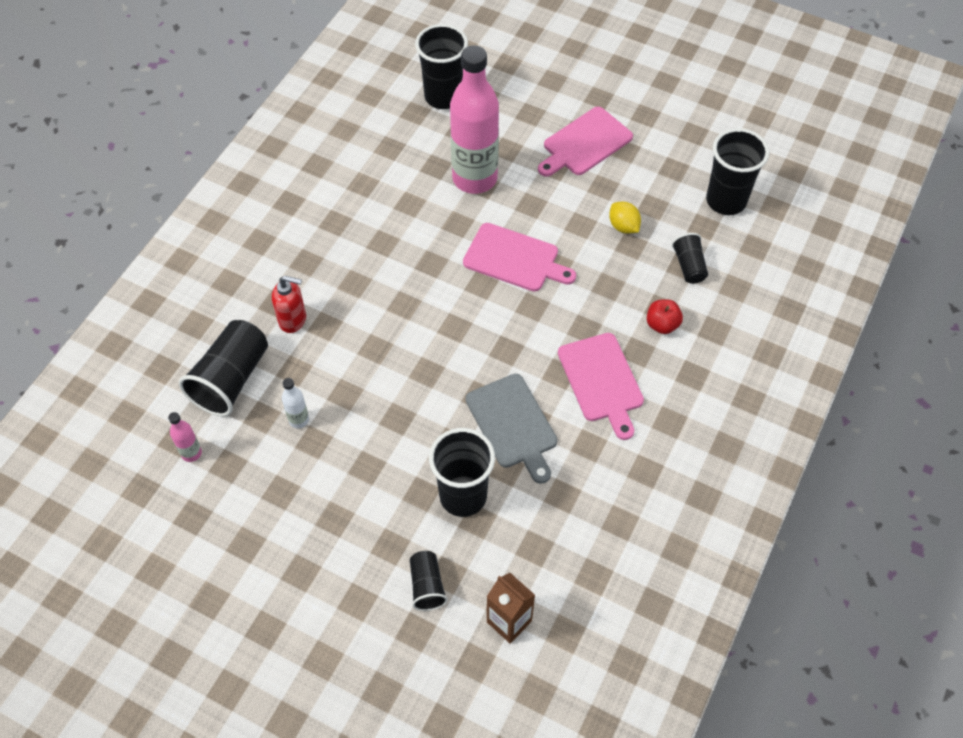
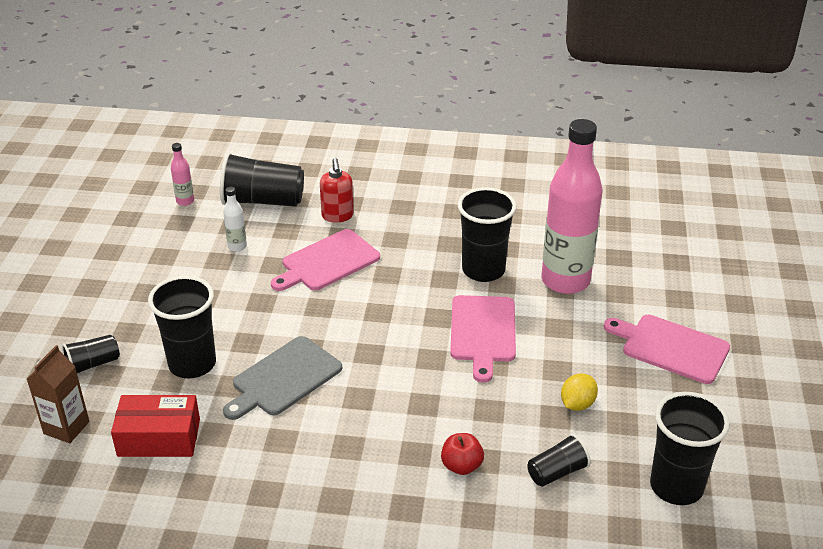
camera: 70 degrees right, 20 degrees down
black cup [415,24,468,109] -> black cup moved to [458,187,517,282]
pink cutting board [558,333,644,440] -> pink cutting board moved to [271,229,380,291]
none -> red box [111,395,200,457]

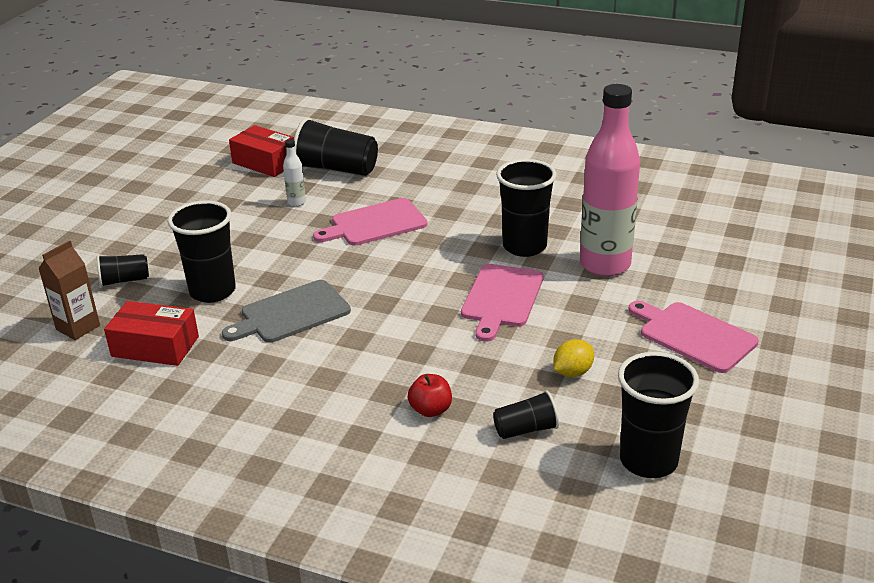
camera: 15 degrees right, 5 degrees down
pink bottle [171,143,194,206] -> red box [229,125,294,177]
red soap dispenser [320,158,354,223] -> none

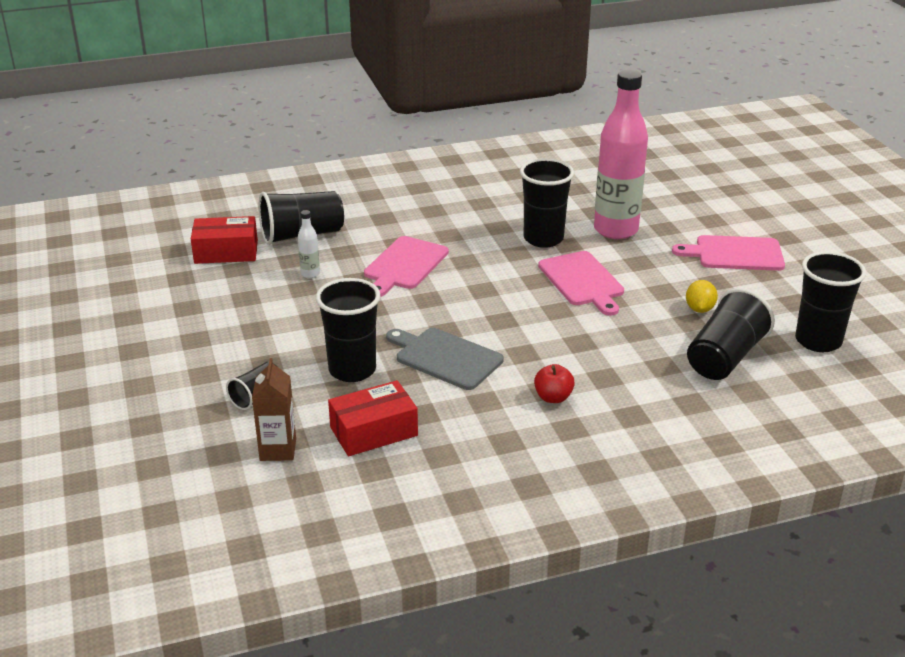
camera: 40 degrees left, 0 degrees up
grey cutting board [222,280,351,343] -> grey cutting board turned 105 degrees clockwise [386,328,504,390]
red apple [408,374,452,417] -> red apple moved to [534,364,575,403]
black cup [493,390,559,439] -> black cup [687,288,775,380], size x1.83

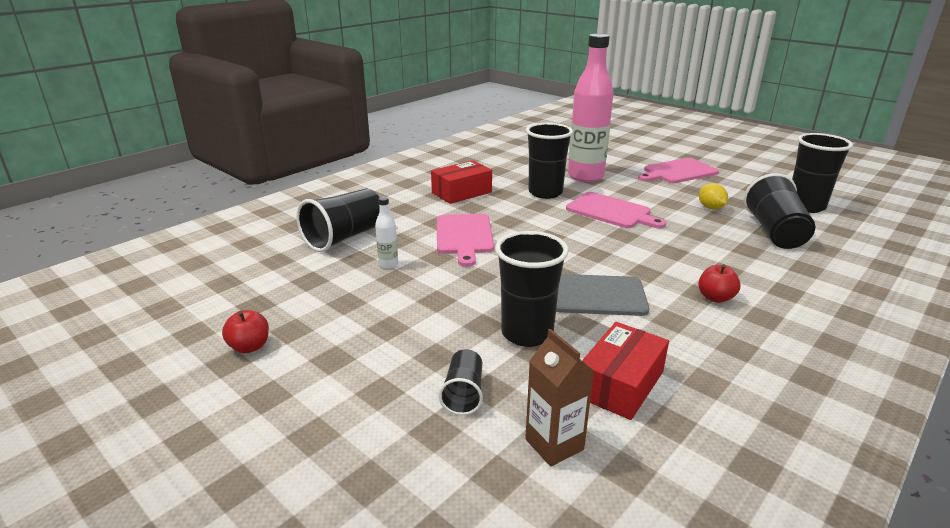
camera: 30 degrees left, 5 degrees down
red box [191,216,258,264] -> red box moved to [431,160,492,204]
none -> red apple [222,310,269,353]

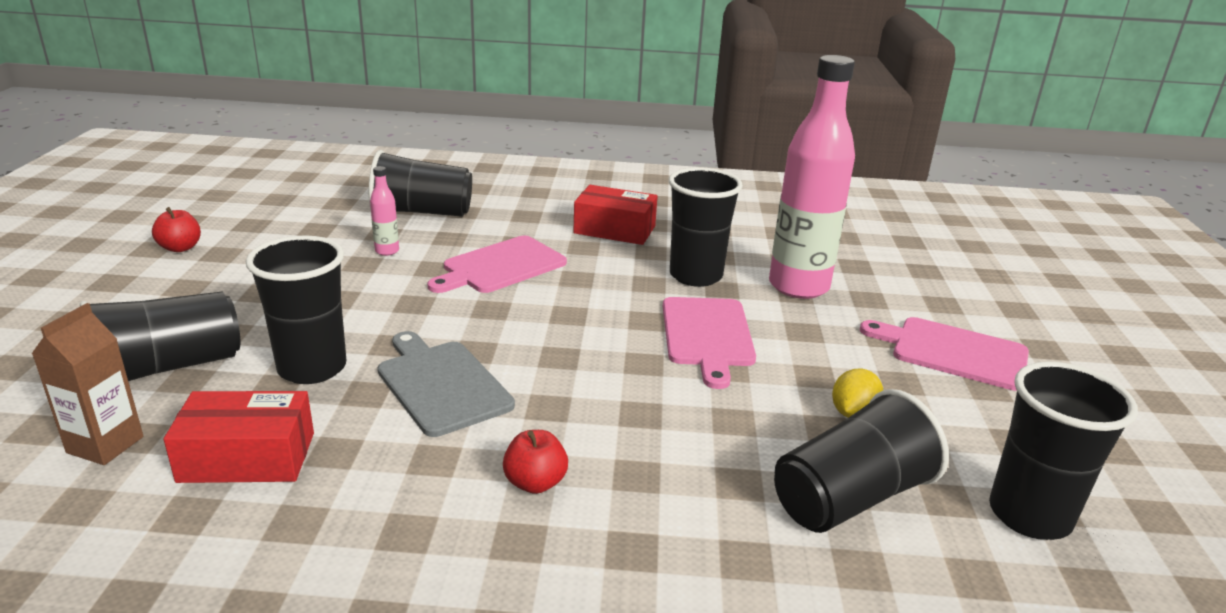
camera: 50 degrees right, 0 degrees up
white bottle [375,197,398,269] -> pink bottle [370,166,399,256]
black cup [439,349,483,415] -> black cup [80,292,240,381], size x1.83

